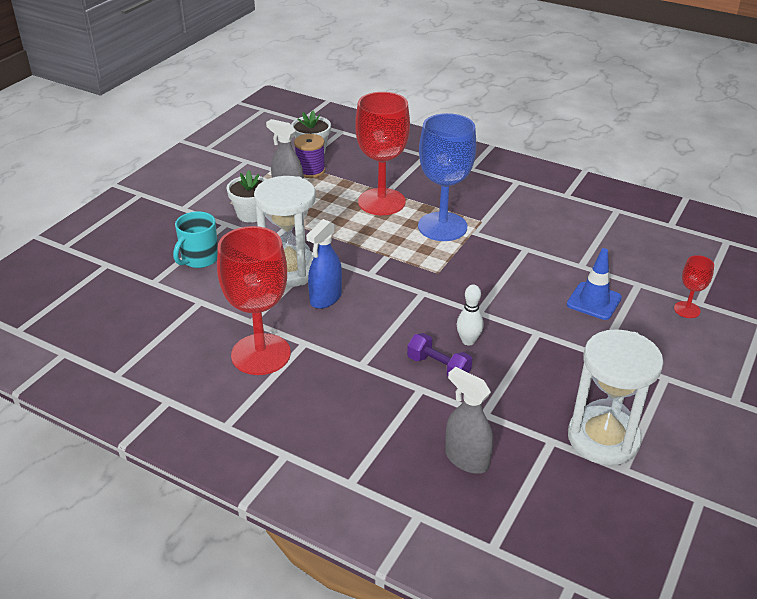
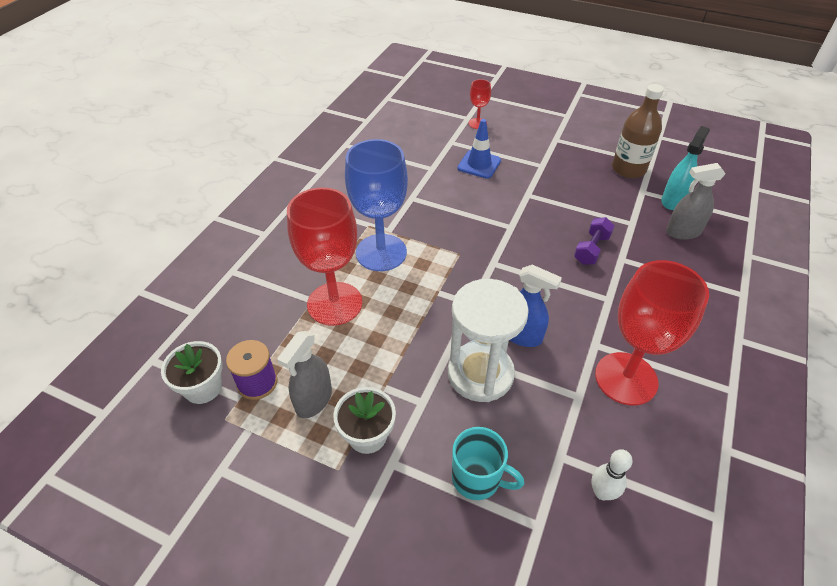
camera: 95 degrees left, 10 degrees up
grey spray bottle [445,367,493,474] -> grey spray bottle turned 45 degrees clockwise [666,163,726,240]
white bowling pin [456,285,483,346] -> white bowling pin moved to [591,449,633,500]
white hourglass [568,329,663,465] -> brown bottle [612,84,664,178]
none -> turquoise spray bottle [661,126,710,210]

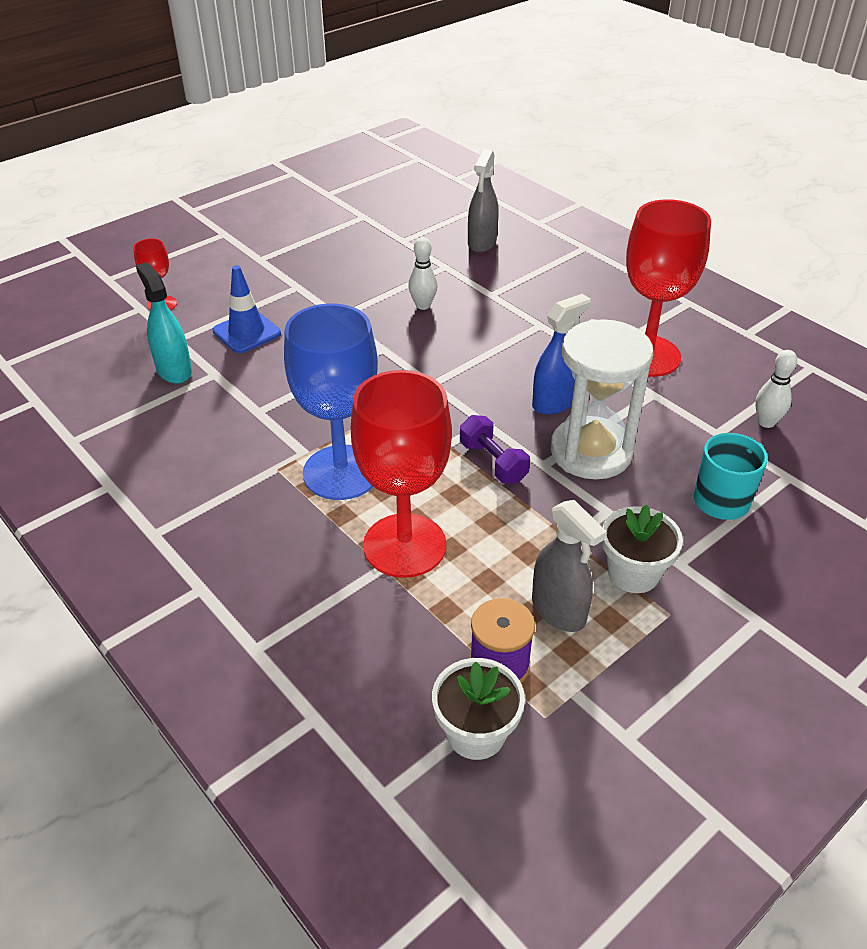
camera: 65 degrees left, 5 degrees down
purple dumbbell [574,217,614,265] -> purple dumbbell moved to [460,415,530,484]
brown bottle [612,84,664,178] -> none
turquoise spray bottle [661,126,710,210] -> turquoise spray bottle moved to [136,262,192,384]
none -> white bowling pin [408,237,437,310]

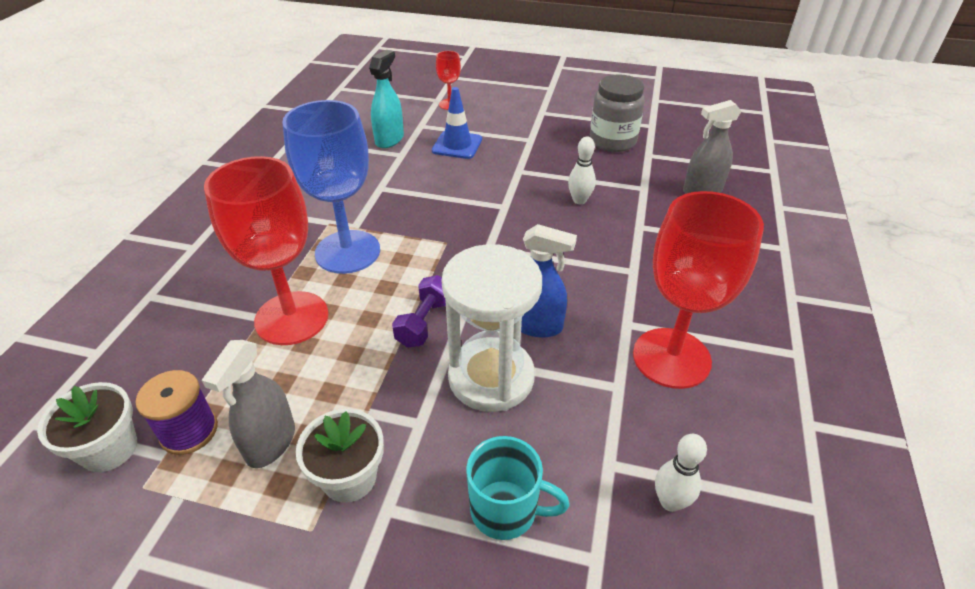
camera: 55 degrees right, 0 degrees up
none -> grey jar [590,74,645,152]

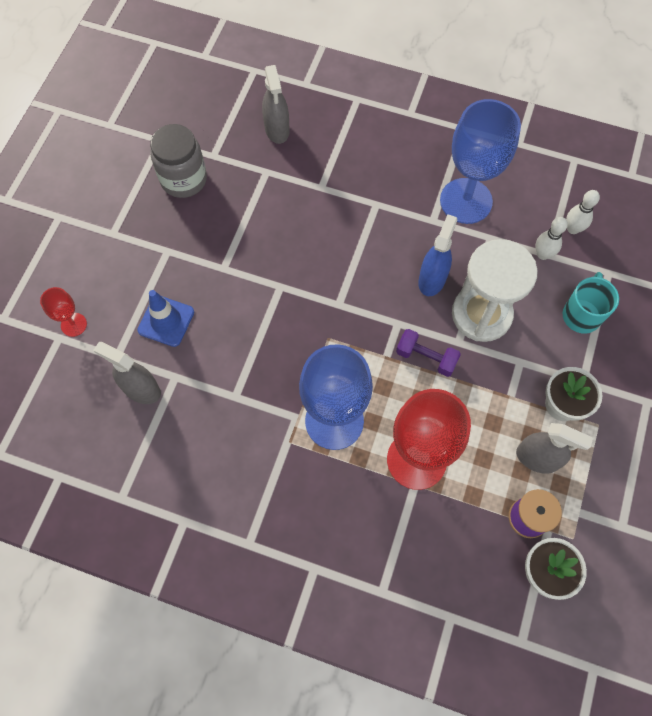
camera: 85 degrees left, 25 degrees up
turquoise spray bottle [369,50,404,148] -> grey spray bottle [93,342,161,404]
white bowling pin [568,137,596,204] -> white bowling pin moved to [535,217,568,260]
red goblet [633,191,764,389] -> blue goblet [440,99,521,224]

